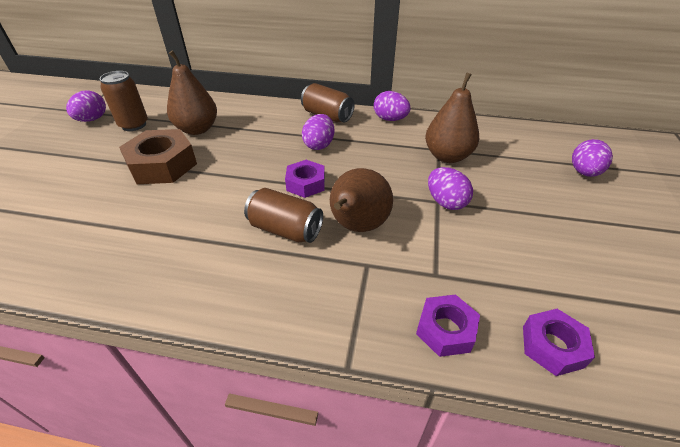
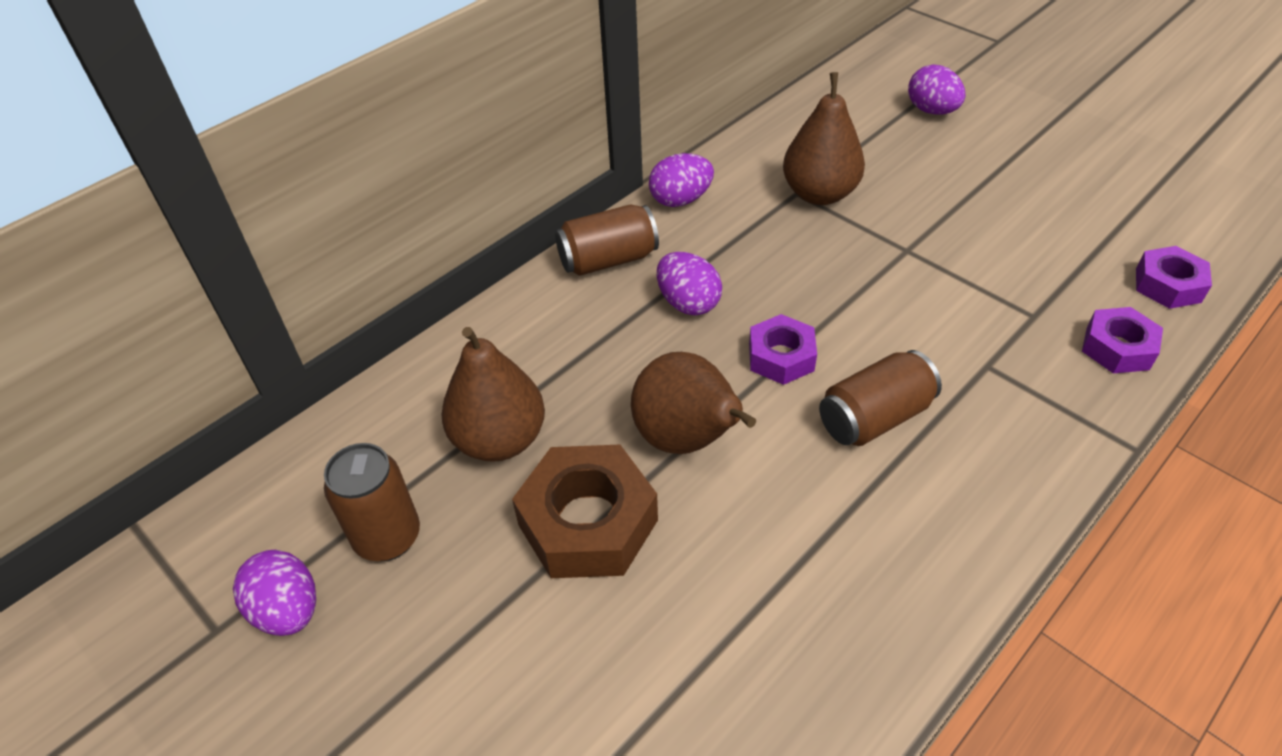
camera: 55 degrees left, 5 degrees up
brown pear [330,168,393,232] -> brown pear moved to [631,352,756,454]
purple egg [428,167,473,210] -> none

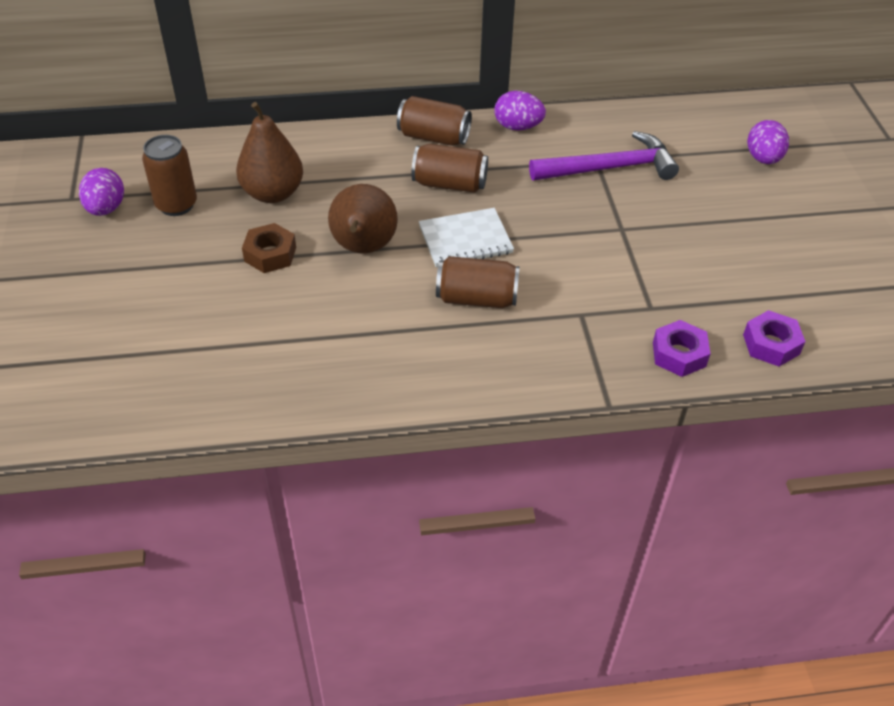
camera: 35 degrees right, 0 degrees up
brown nut [512,445,658,578] -> brown nut [242,223,296,273], size x0.60
purple egg [657,252,722,316] -> brown can [411,144,488,193]
purple nut [749,314,817,385] -> white notebook [419,208,514,267]
brown pear [783,72,865,205] -> purple hammer [529,131,679,180]

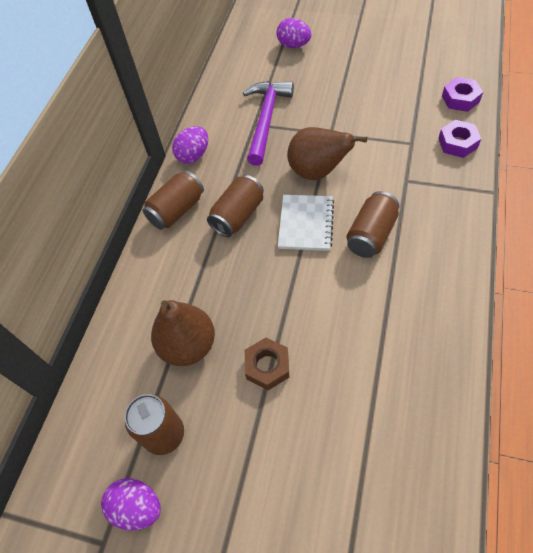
camera: 60 degrees left, 10 degrees up
brown pear [328,184,398,253] -> brown pear moved to [287,127,367,180]

